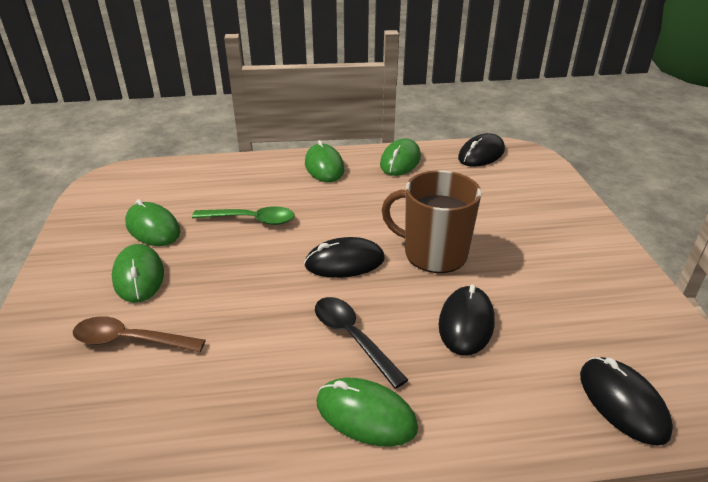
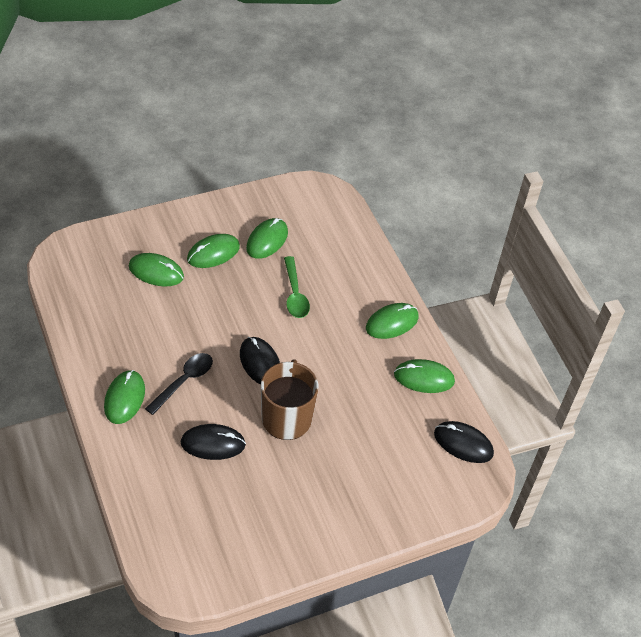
camera: 70 degrees right, 15 degrees up
brown spoon [73,316,206,352] -> green mouse [129,253,184,286]
black mouse [580,357,673,446] -> none

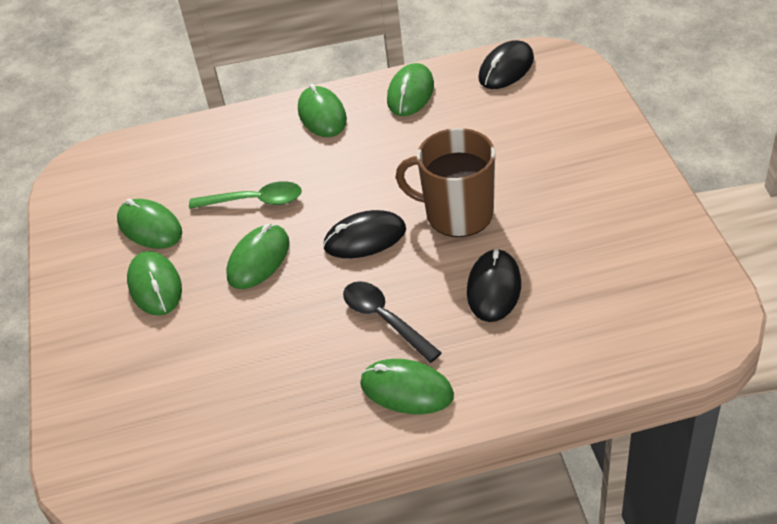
camera: 70 degrees left, 5 degrees down
green mouse [129,253,184,286] -> green mouse moved to [226,224,290,289]

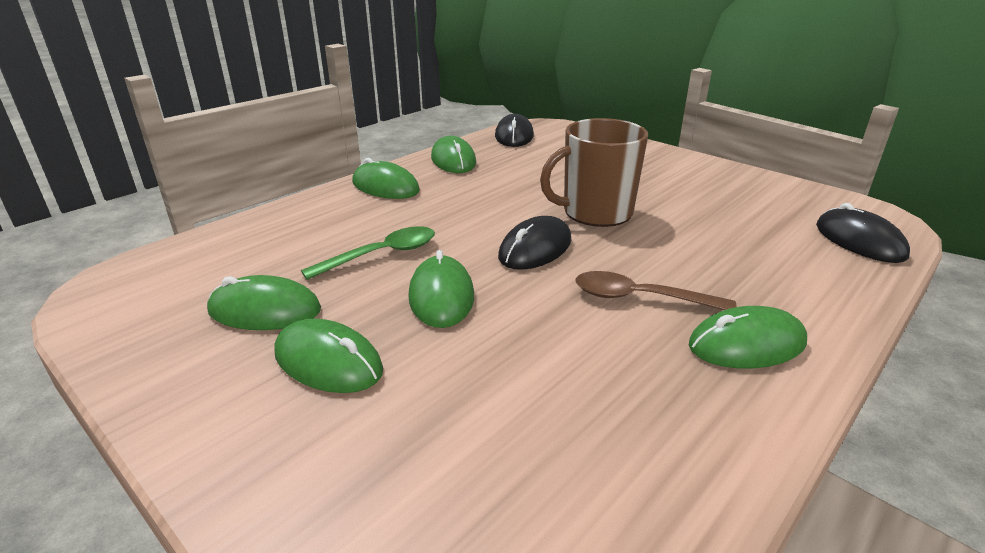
camera: 40 degrees left, 15 degrees down
black spoon [343,281,442,363] -> brown spoon [575,271,737,310]
black mouse [467,249,521,322] -> black mouse moved to [816,203,910,263]

